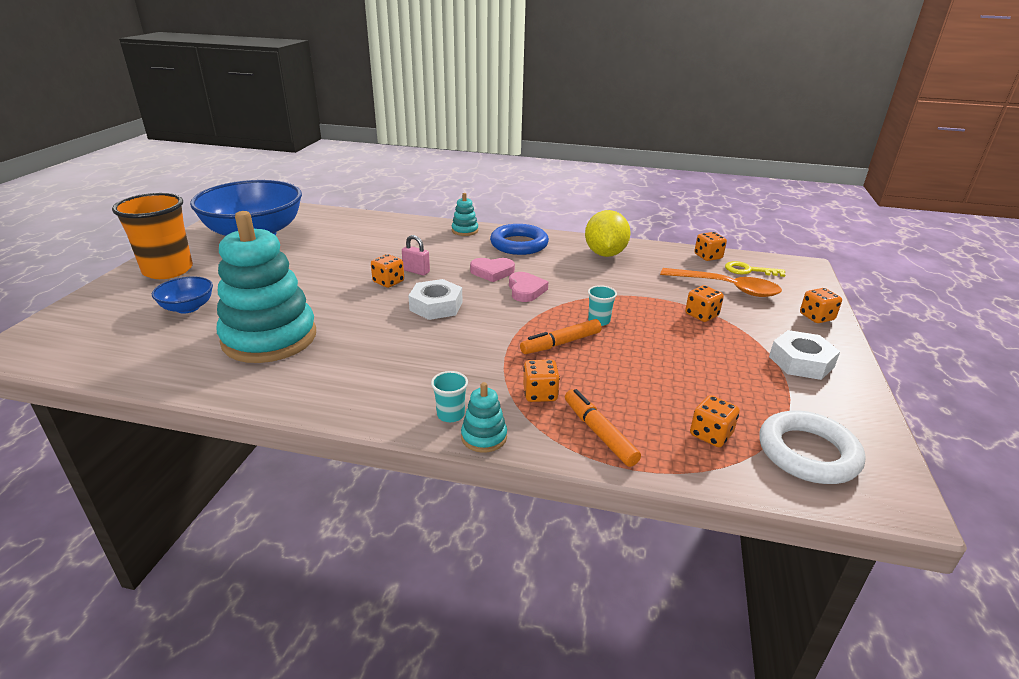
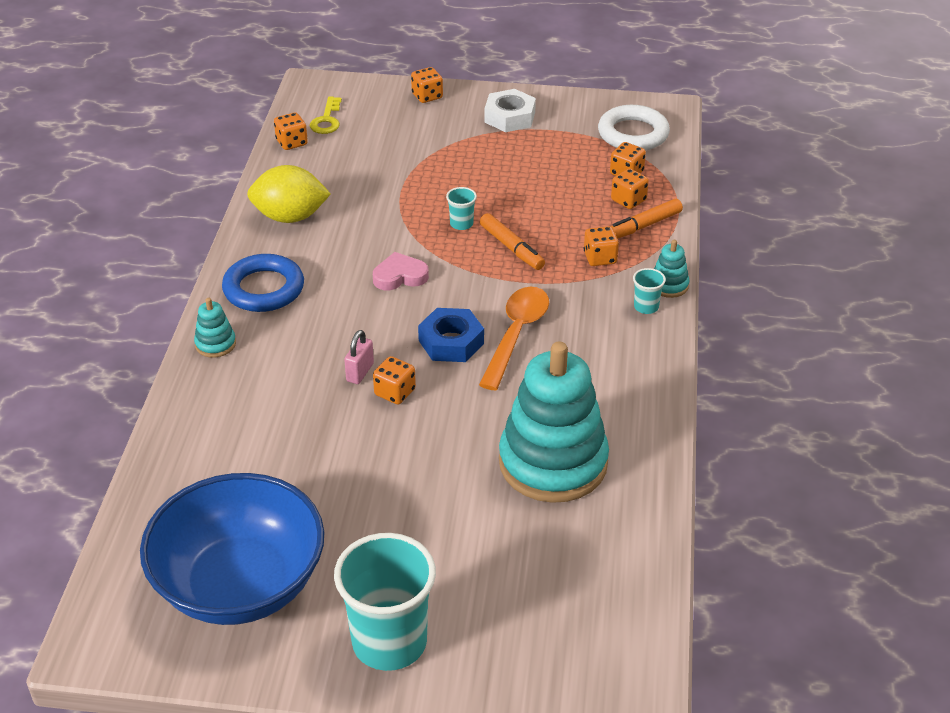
camera: 95 degrees left, 10 degrees up
orange cup [112,193,193,279] -> turquoise cup [334,533,436,671]
blue bowl [152,276,213,314] -> none
white nut [408,279,463,320] -> blue nut [418,308,484,362]
pink heart [470,258,515,282] -> none
orange spoon [660,268,782,297] -> orange spoon moved to [479,287,549,390]
orange dice [685,285,724,322] -> orange dice moved to [611,168,649,209]

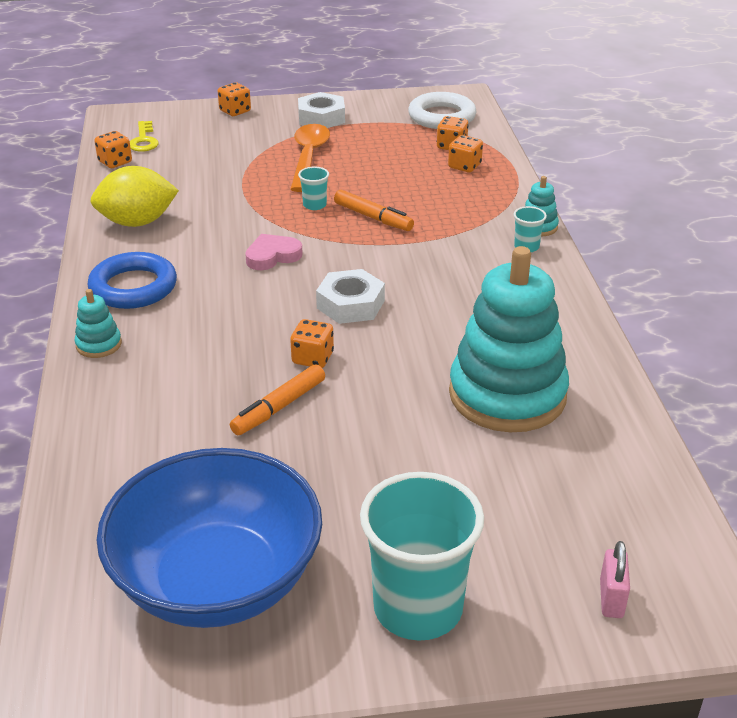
camera: 15 degrees left, 5 degrees down
pink padlock [344,330,374,384] -> pink padlock moved to [600,541,630,618]
blue nut [418,308,484,362] -> white nut [316,269,385,324]
orange spoon [479,287,549,390] -> orange spoon moved to [290,124,330,192]
orange dice [584,226,619,266] -> none
orange marker [611,199,683,239] -> orange marker moved to [230,364,325,435]

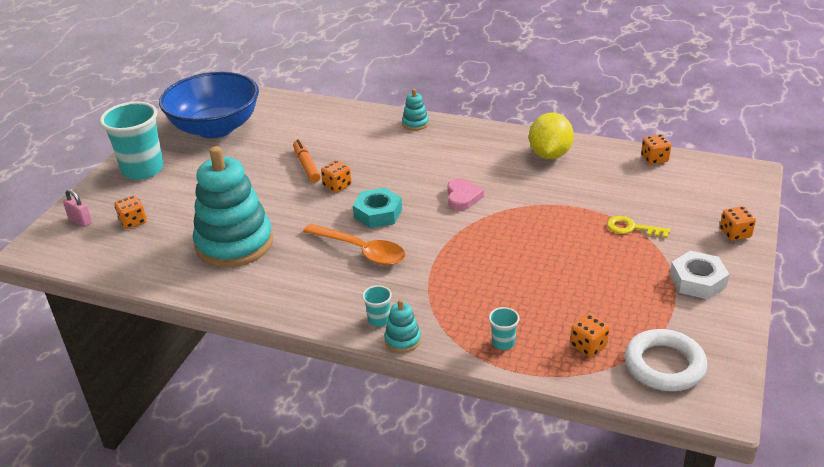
camera: 120 degrees right, 0 degrees up
blue ring [87,252,177,309] -> none
yellow key [130,121,159,152] -> yellow key moved to [607,216,670,238]
orange spoon [290,124,330,192] -> orange spoon moved to [303,224,405,265]
turquoise cup [298,167,329,210] -> turquoise cup moved to [489,307,520,350]
white nut [316,269,385,324] -> turquoise nut [353,188,402,228]
orange marker [334,190,414,231] -> none
orange dice [448,135,483,172] -> orange dice moved to [115,195,147,229]

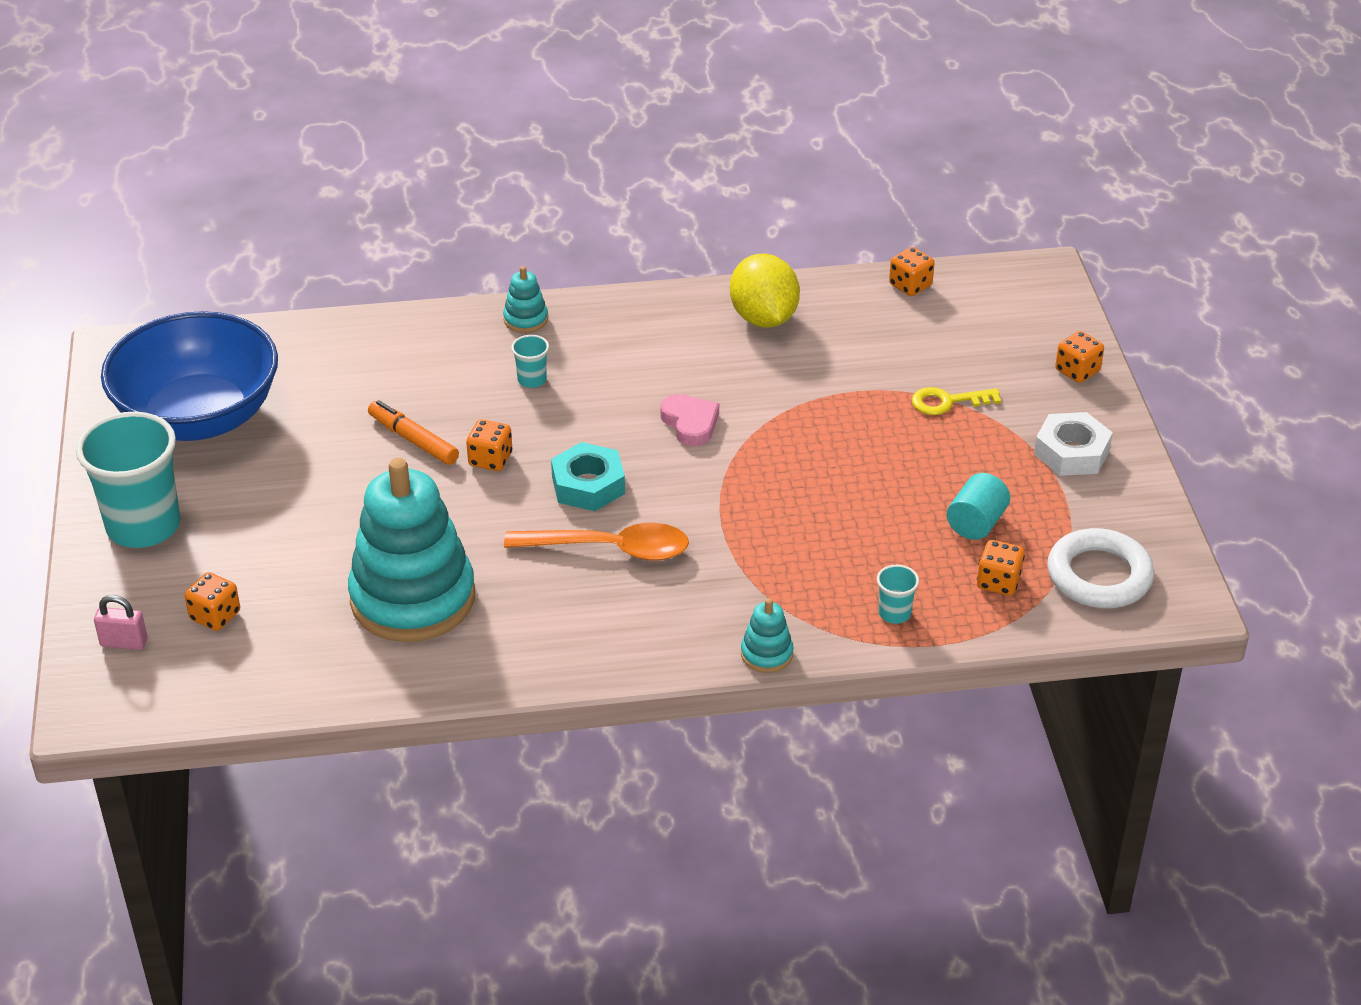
camera: 30 degrees left, 5 degrees up
turquoise cup [362,285,392,327] -> turquoise cup moved to [511,335,549,388]
none -> turquoise cylinder [947,473,1010,540]

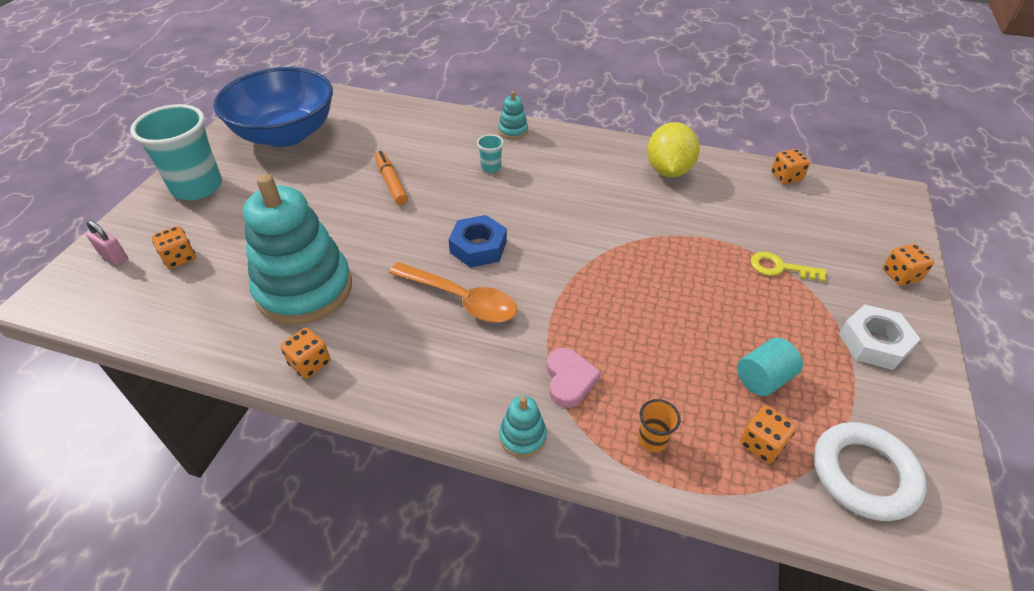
camera: 25 degrees right, 5 degrees up
orange dice [466,419,512,471] -> orange dice moved to [281,328,331,379]
turquoise nut [551,442,625,511] -> blue nut [448,215,507,267]
pink heart [660,394,719,446] -> pink heart moved to [547,348,601,408]
turquoise cup [877,565,919,624] -> orange cup [638,399,681,452]

